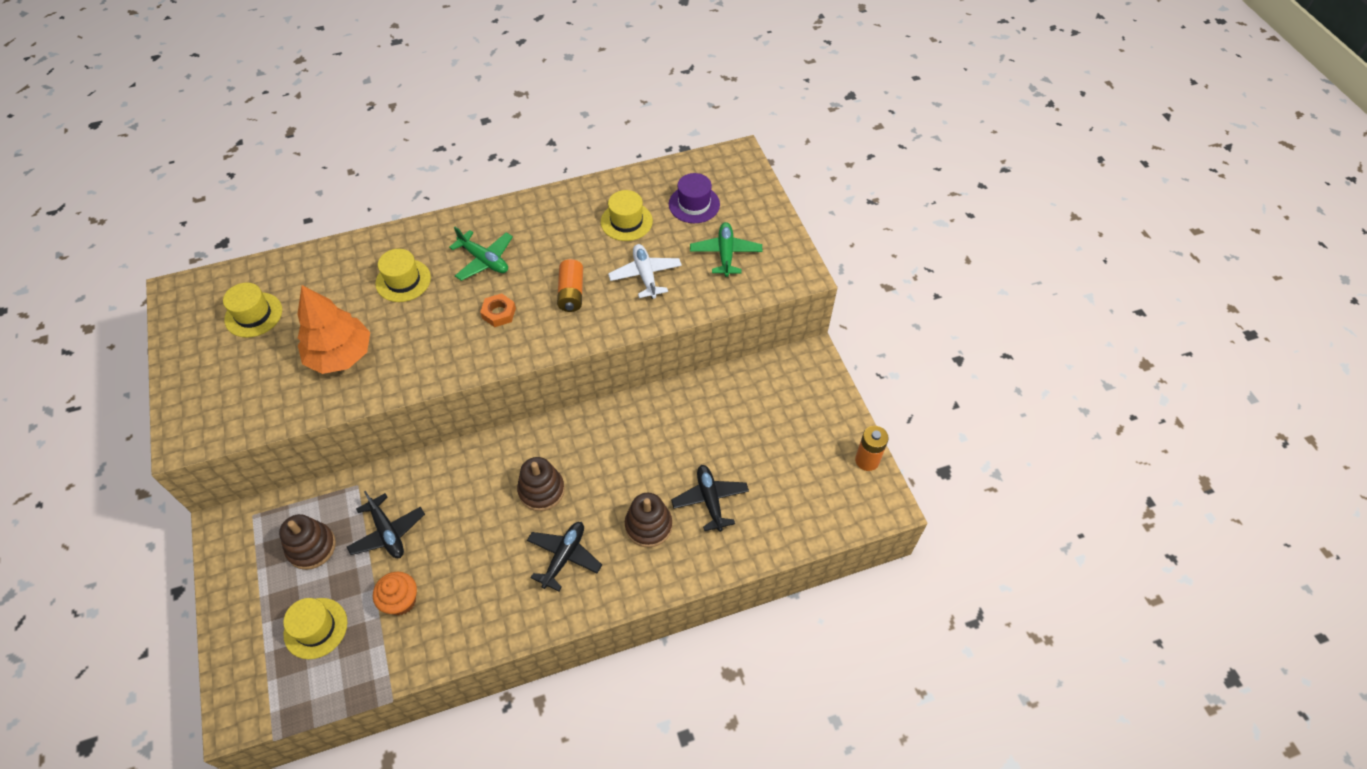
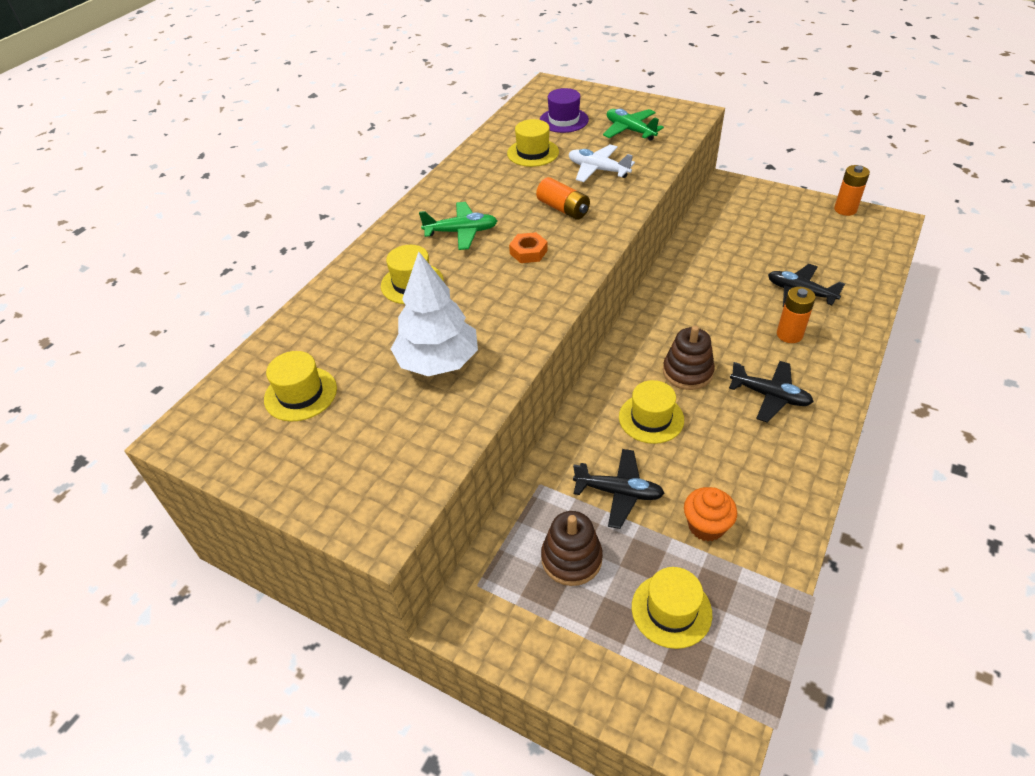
camera: 40 degrees left, 10 degrees down
orange tree [298,285,370,374] -> white tree [391,252,478,376]
black plane [527,522,602,591] -> black plane turned 135 degrees clockwise [729,361,814,423]
brown stacking toy [625,493,672,547] -> orange battery [777,287,816,343]
none -> yellow hat [619,380,684,444]

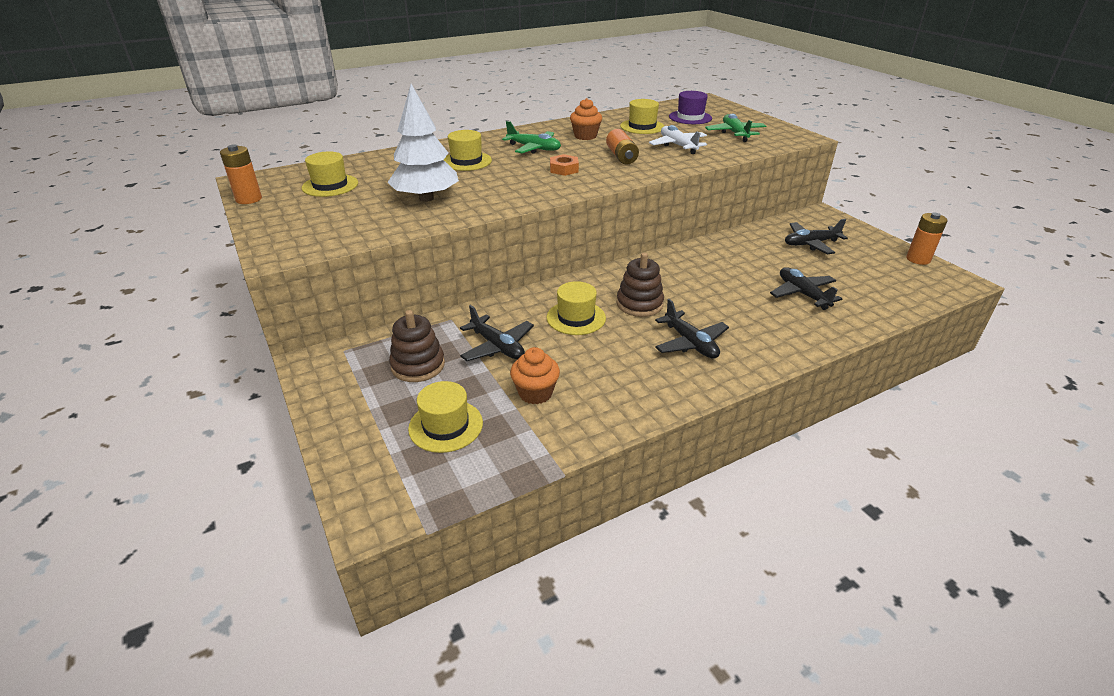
camera: 30 degrees right, 10 degrees down
orange battery [777,287,816,343] -> orange battery moved to [220,144,262,204]
none -> orange cupcake [570,98,602,140]
none -> black plane [785,219,848,255]

